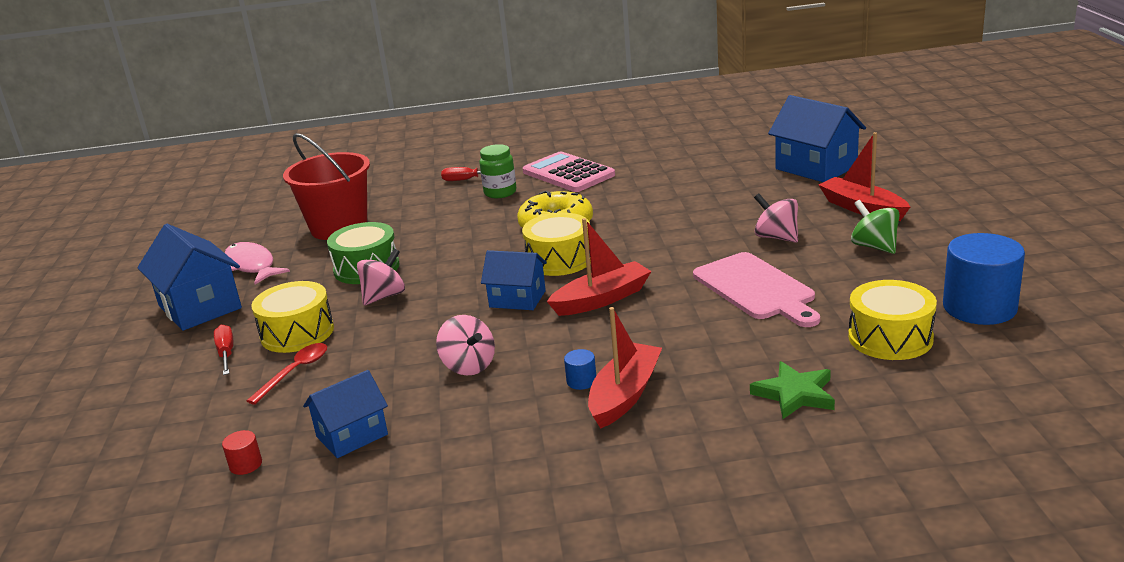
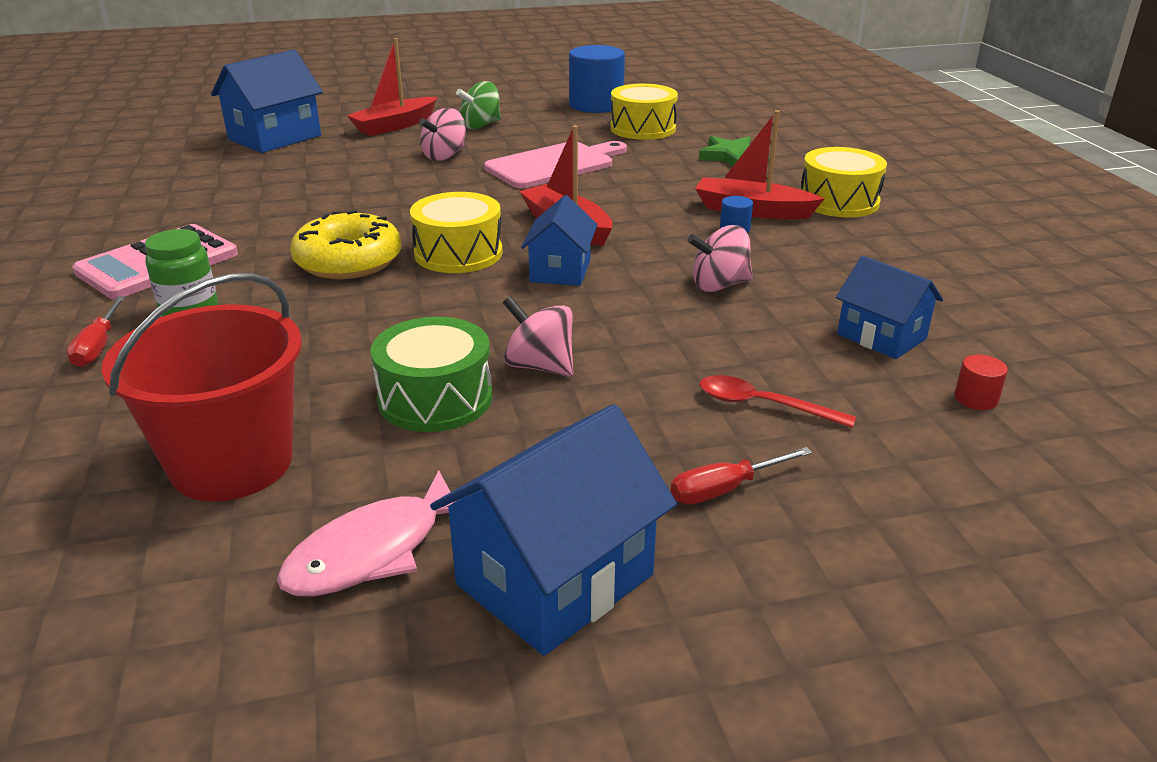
camera: 100 degrees left, 5 degrees up
yellow drum [251,281,334,353] -> yellow drum moved to [801,147,887,217]
pink spinning top [436,315,495,375] -> pink spinning top turned 150 degrees counterclockwise [687,225,753,292]

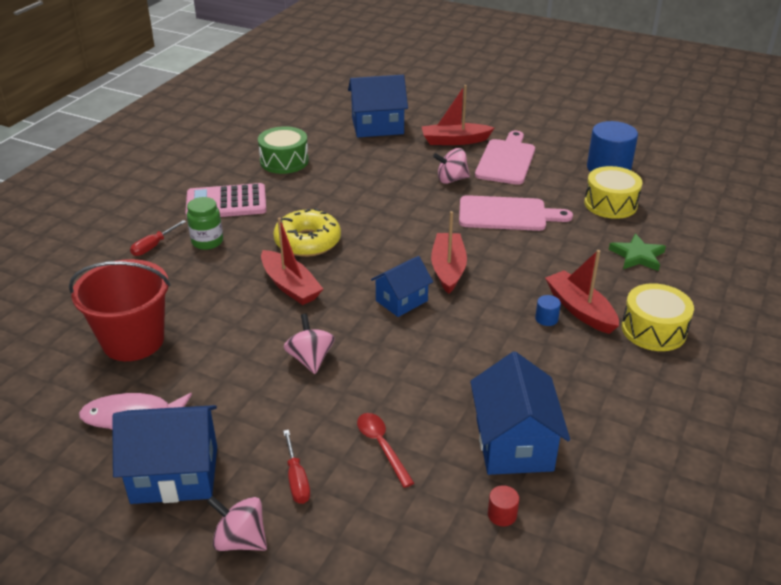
camera: 40 degrees right, 5 degrees up
green drum [371,317,492,432] -> green drum moved to [258,126,309,174]
yellow drum [410,192,503,273] -> none
green spinning top [456,81,501,129] -> pink cutting board [475,131,535,185]
red screwdriver [671,447,812,504] -> red screwdriver turned 120 degrees counterclockwise [283,430,310,504]
pink spinning top [687,225,753,292] -> pink spinning top moved to [207,496,267,551]
blue house [836,256,943,359] -> blue house [470,352,570,475], size x1.58
none -> red boat [261,217,323,305]

